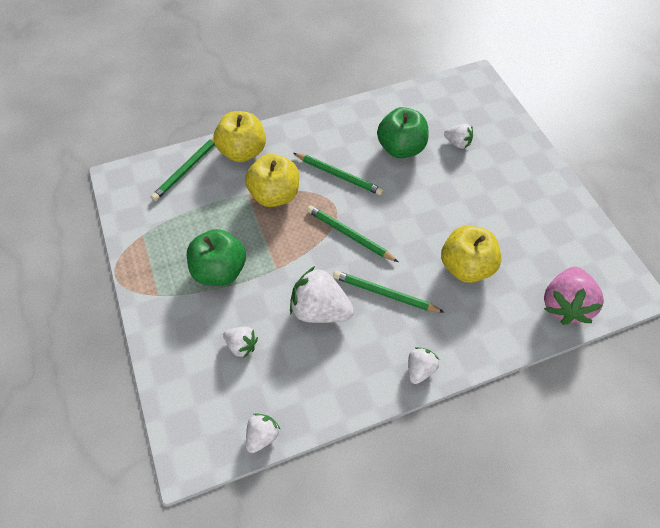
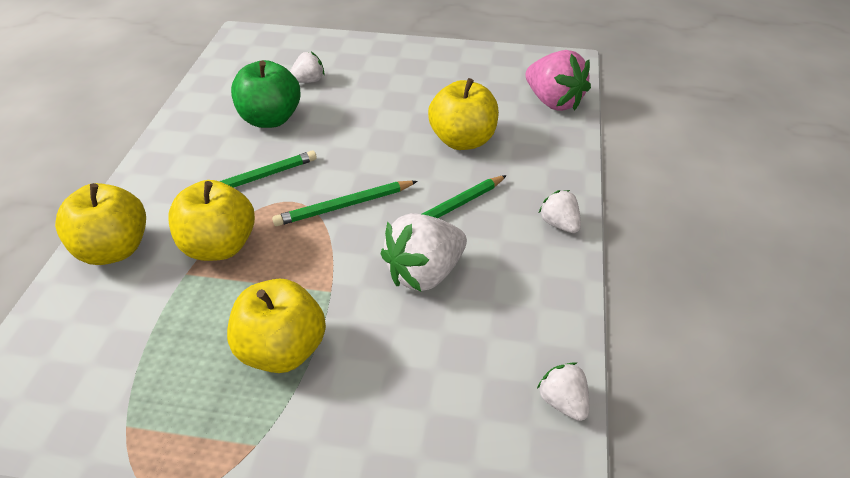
camera: 60 degrees left, 15 degrees down
green pencil [151,137,215,201] -> none
green apple [187,229,246,286] -> yellow apple [227,279,326,373]
white strawberry [223,327,258,358] -> none

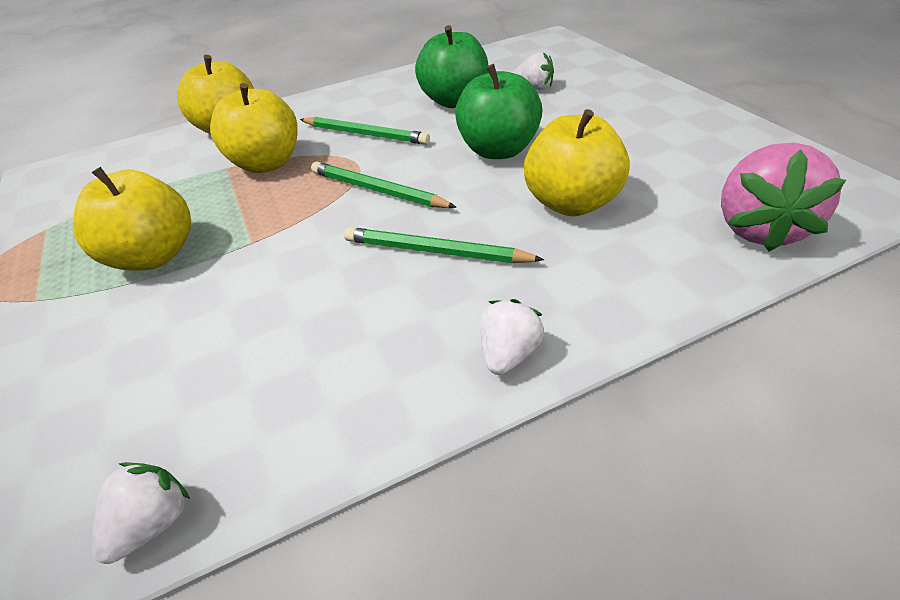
camera: 60 degrees right, 0 degrees up
white strawberry [381,213,467,291] -> none
none -> green apple [455,64,543,159]

